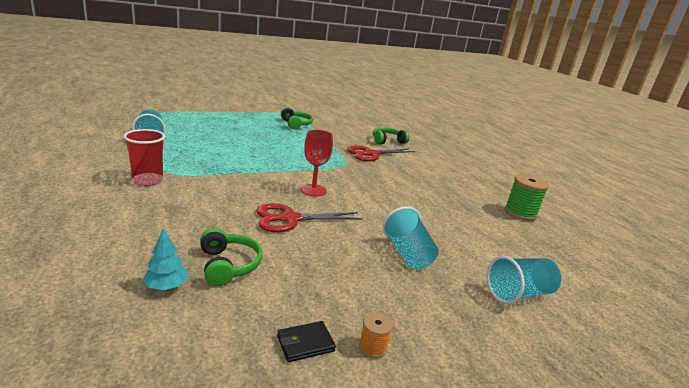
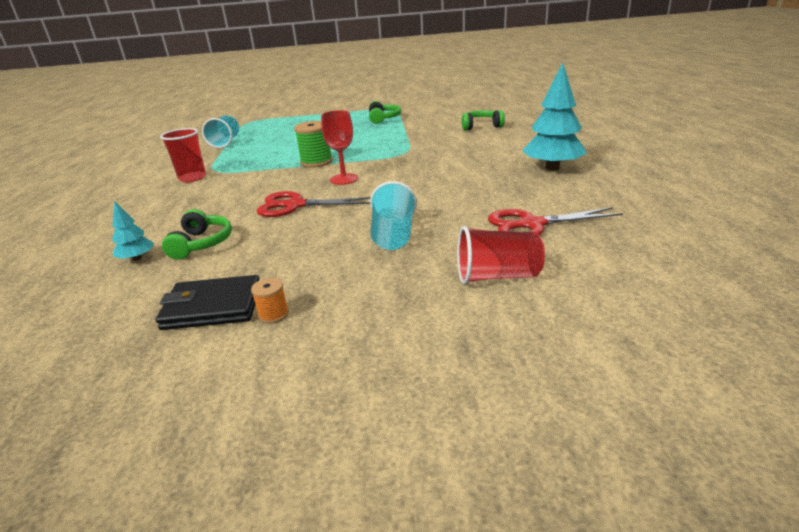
camera: 25 degrees right, 5 degrees up
black wallet [277,321,336,362] -> black wallet [156,275,259,330], size x1.76
red scissors [347,145,416,161] -> red scissors moved to [488,207,623,236]
turquoise cup [487,255,561,304] -> red cup [457,226,545,284]
green spool [505,174,549,221] -> green spool moved to [294,121,333,168]
none -> turquoise tree [522,63,587,171]

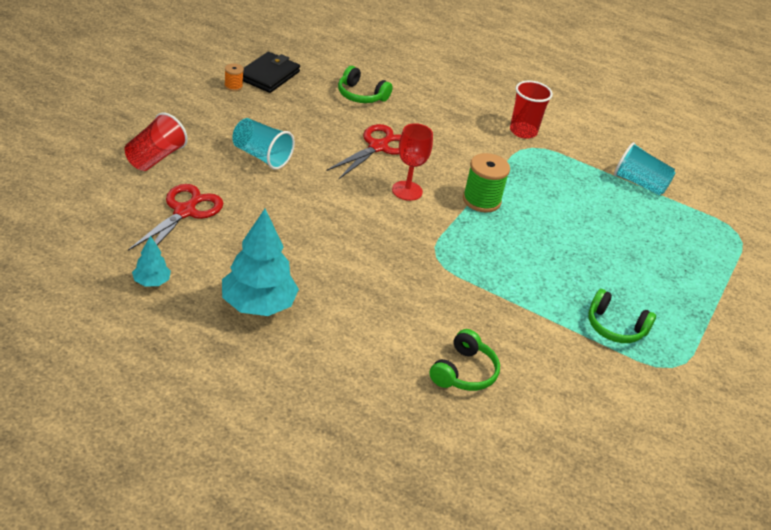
camera: 115 degrees right, 10 degrees up
turquoise tree [112,201,154,261] -> turquoise tree moved to [132,235,171,287]

